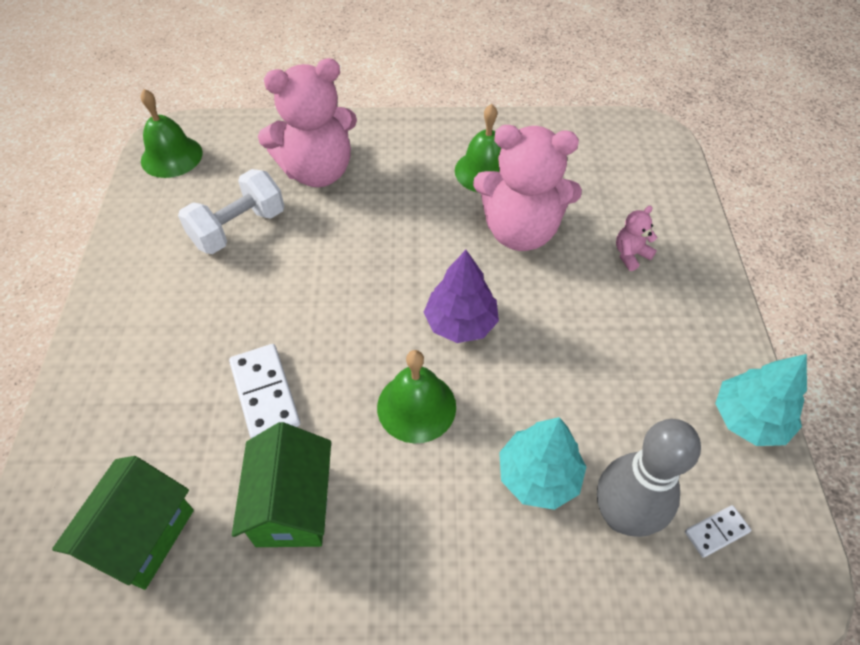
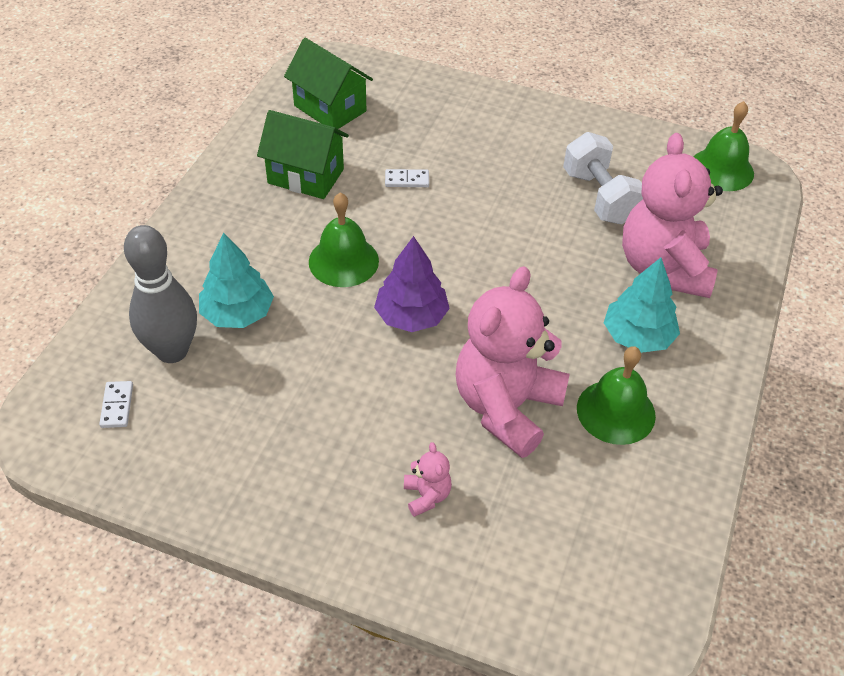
camera: 110 degrees right, 5 degrees down
white domino [229,344,300,438] -> white domino [385,169,429,187], size x0.54
turquoise tree [715,354,807,446] -> turquoise tree moved to [604,258,680,353]

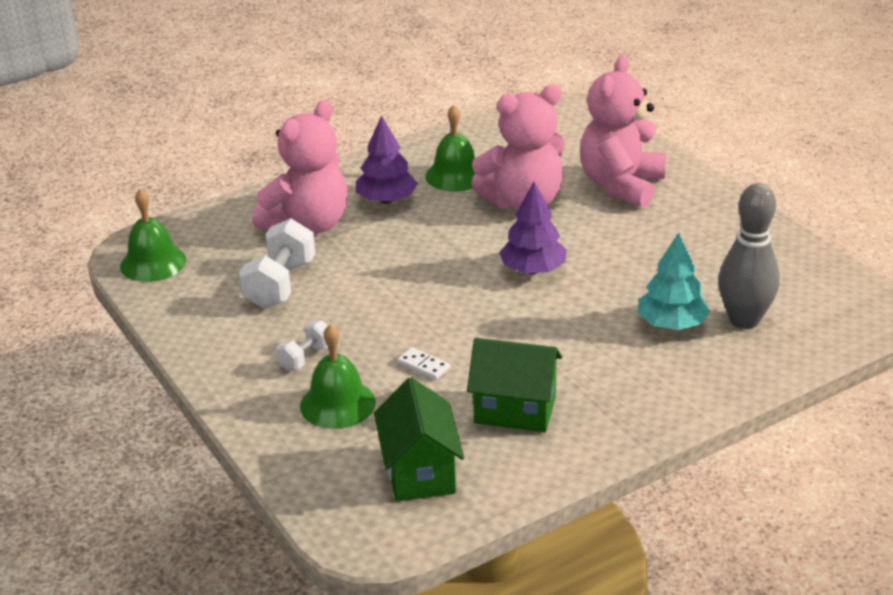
camera: 140 degrees left, 15 degrees down
white domino [99,381,133,428] -> none
green house [257,110,349,199] -> green house turned 45 degrees counterclockwise [467,338,562,432]
green bell [309,192,379,287] -> green bell moved to [300,324,376,429]
pink teddy bear [404,442,452,517] -> pink teddy bear [580,56,666,208], size x2.45
turquoise tree [604,258,680,353] -> purple tree [356,115,418,204]
none -> white dumbbell [276,320,328,371]

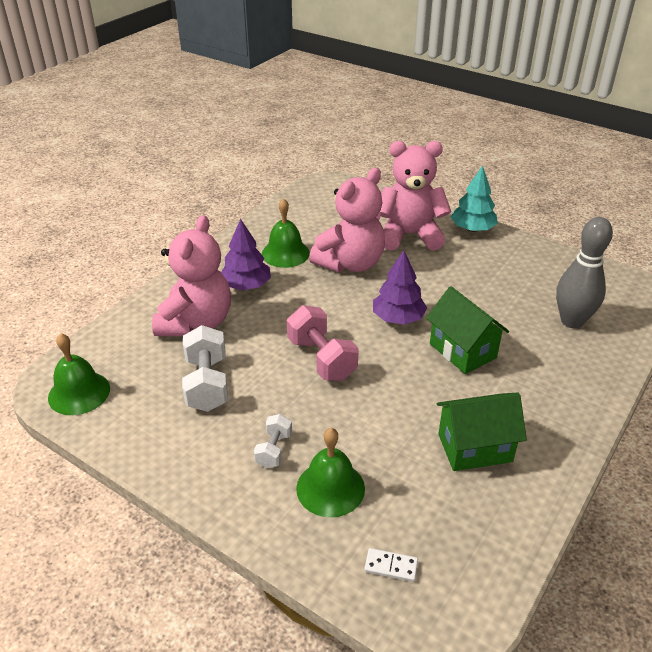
camera: 25 degrees left, 5 degrees up
green house [374,377,464,501] -> green house moved to [426,286,509,374]
white domino [398,347,450,380] -> white domino moved to [364,548,418,582]
pink teddy bear [580,56,666,208] -> pink teddy bear turned 90 degrees clockwise [380,141,451,250]
turquoise tree [638,233,710,330] -> turquoise tree moved to [451,165,498,232]
none -> pink dumbbell [287,305,359,381]

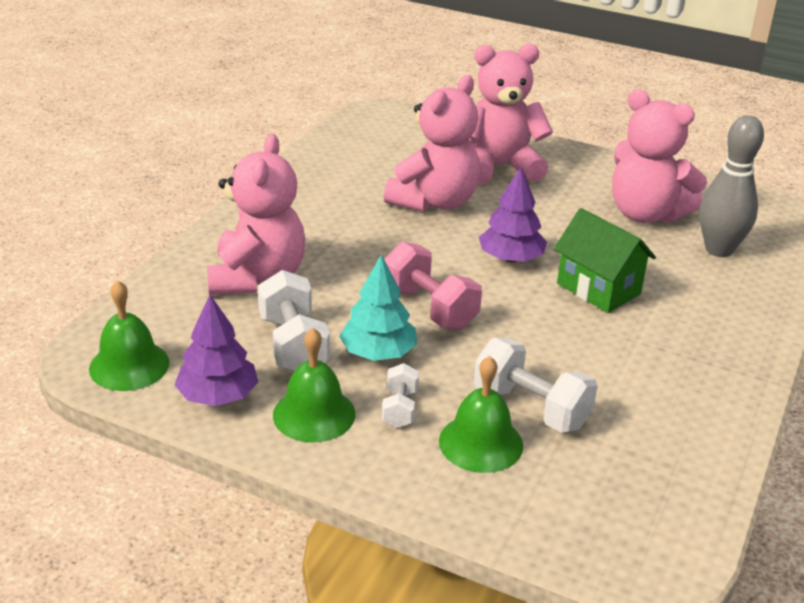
camera: 10 degrees left, 5 degrees down
purple tree [221,219,271,290] -> purple tree moved to [174,295,258,406]
green bell [262,198,310,268] -> green bell moved to [273,328,355,442]
white domino [364,548,418,582] -> none
green house [437,393,527,471] -> none
turquoise tree [451,165,498,232] -> turquoise tree moved to [339,255,417,361]
none -> white dumbbell [474,338,598,433]
none -> pink teddy bear [612,89,707,223]

